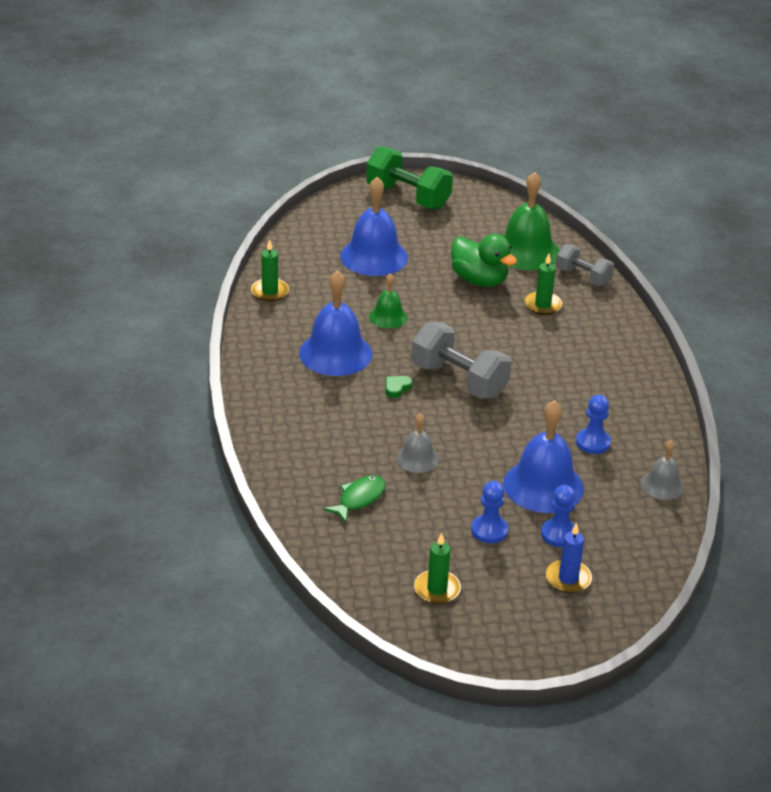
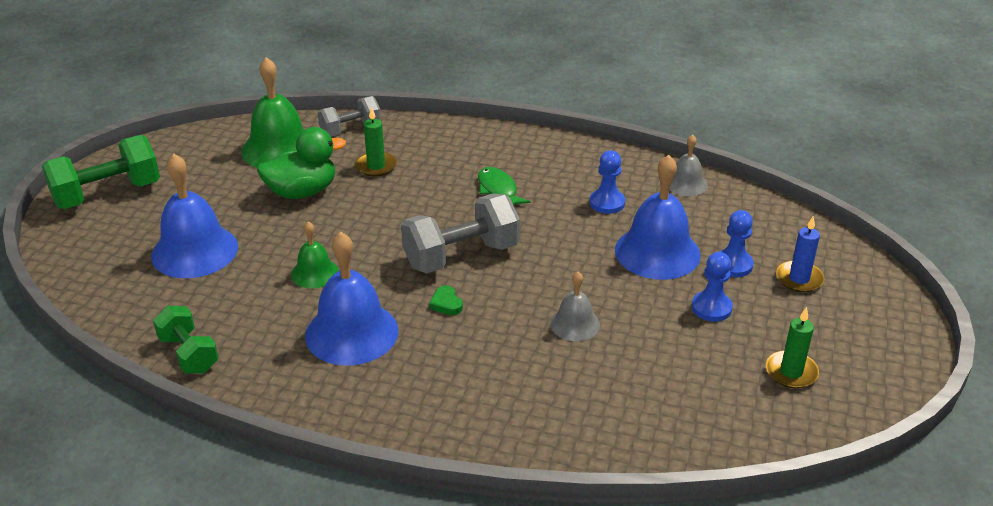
camera: 65 degrees left, 0 degrees up
green candle [251,239,289,301] -> green dumbbell [153,306,218,374]
green fish [323,475,386,523] -> green fish moved to [478,167,530,205]

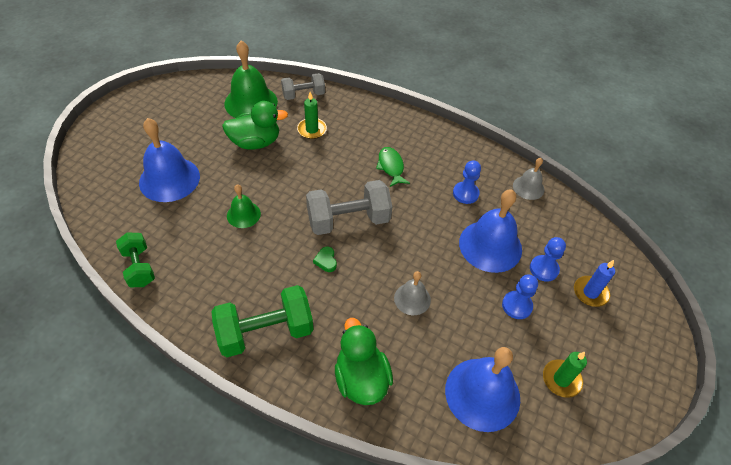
camera: 10 degrees right, 15 degrees up
green dumbbell [42,135,160,209] -> green dumbbell moved to [211,285,313,357]
blue bell [305,232,399,366] -> blue bell moved to [445,347,520,432]
none -> green duck [335,318,393,405]

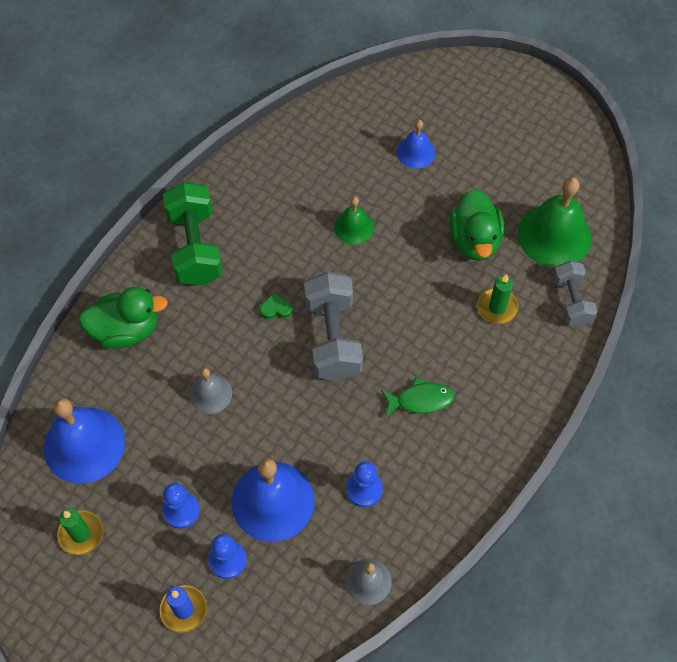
camera: 100 degrees right, 10 degrees up
green dumbbell [116,232,155,287] -> none
blue bell [139,118,200,202] -> blue bell [397,120,435,169], size x0.54

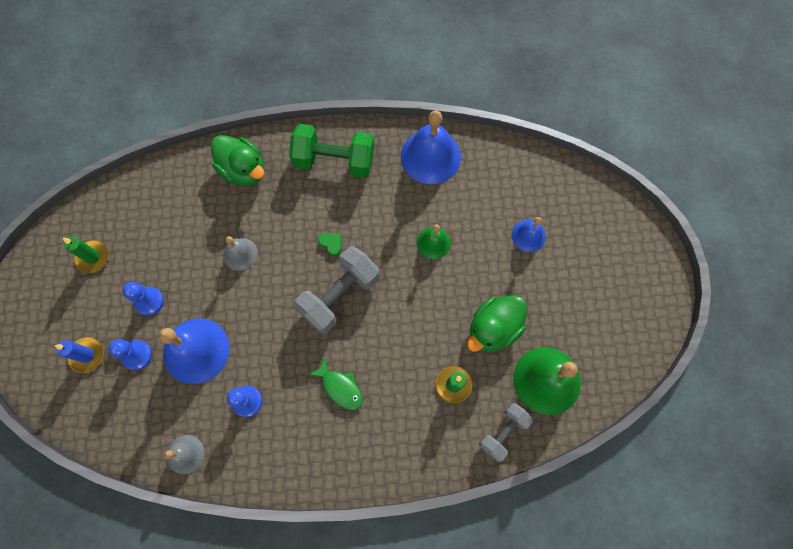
camera: 50 degrees right, 10 degrees up
blue bell [44,398,125,484] -> blue bell moved to [401,111,461,184]
green dumbbell [163,182,223,285] -> green dumbbell turned 60 degrees clockwise [289,124,374,178]

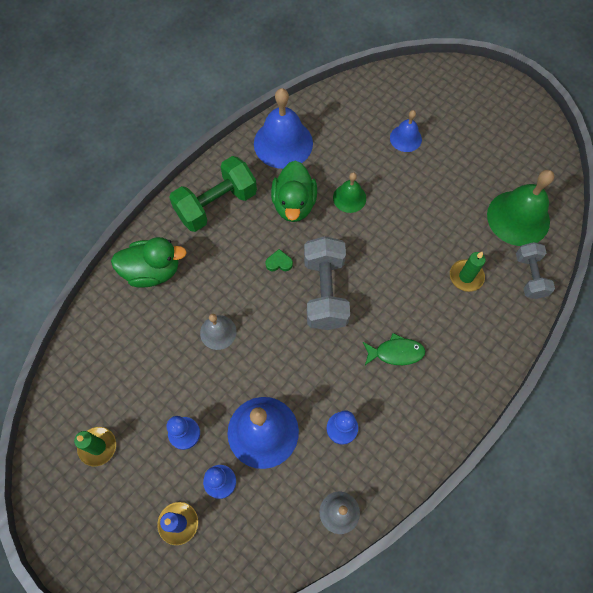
camera: 45 degrees left, 5 degrees down
green duck [467,295,527,352] -> green duck moved to [271,161,317,222]

